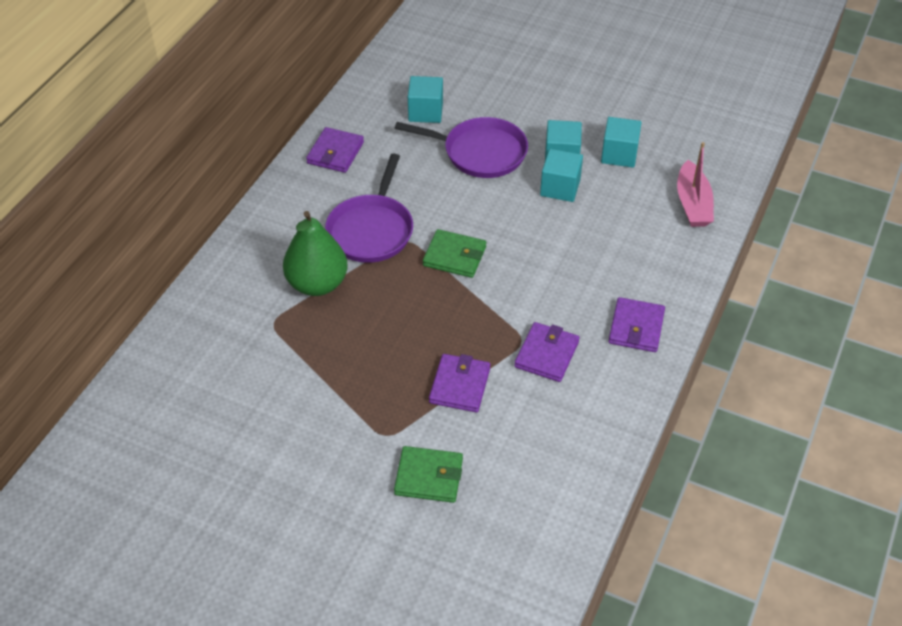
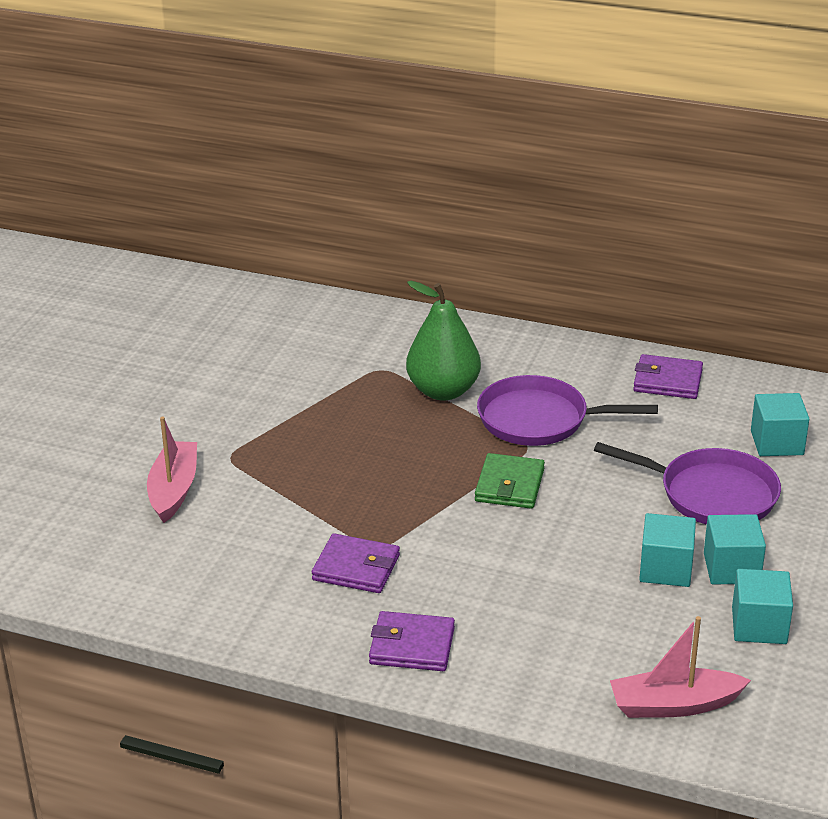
camera: 85 degrees right, 15 degrees down
green wallet [394,446,463,503] -> pink boat [147,416,197,523]
purple pan [395,117,528,178] -> purple pan turned 75 degrees counterclockwise [594,442,781,525]
purple wallet [429,354,490,412] -> none

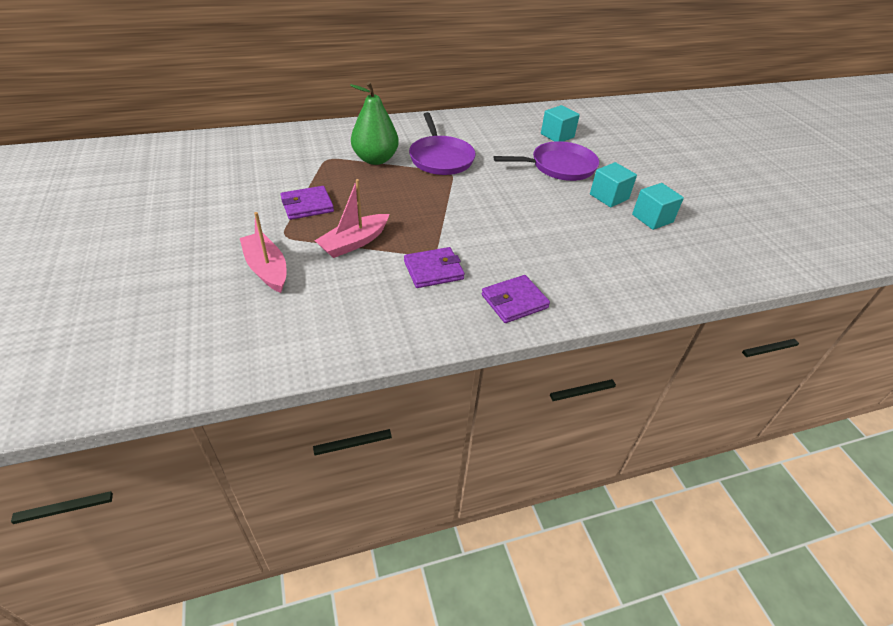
camera: 40 degrees left, 10 degrees up
green wallet [475,453,545,509] -> none
purple pan [477,375,658,446] -> purple pan turned 75 degrees counterclockwise [409,112,476,175]
pink boat [610,616,751,718] -> pink boat moved to [315,179,389,258]
purple wallet [633,354,703,399] -> purple wallet moved to [281,186,334,220]
turquoise cube [639,513,696,587] -> none

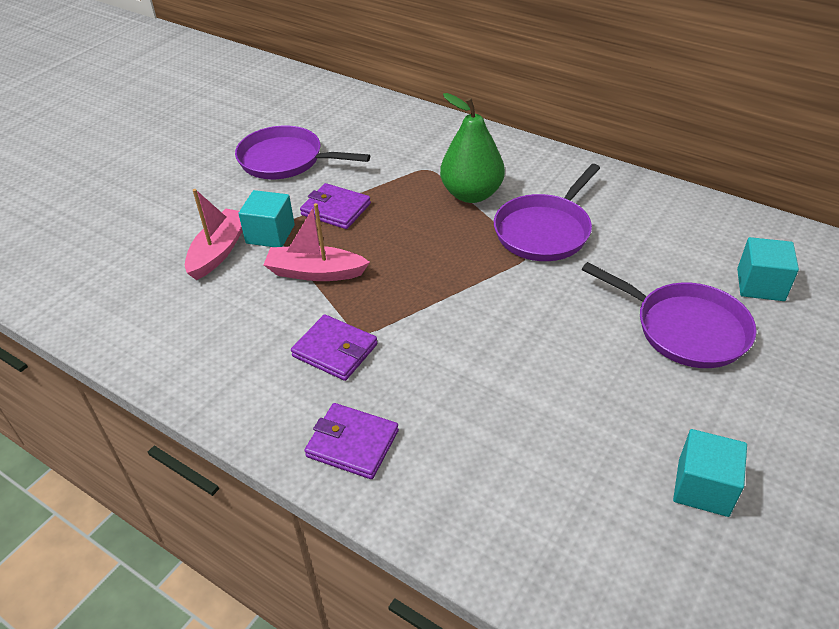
camera: 55 degrees right, 0 degrees up
turquoise cube [590,162,637,207] -> turquoise cube moved to [238,190,295,247]
none -> purple pan [235,126,370,179]

